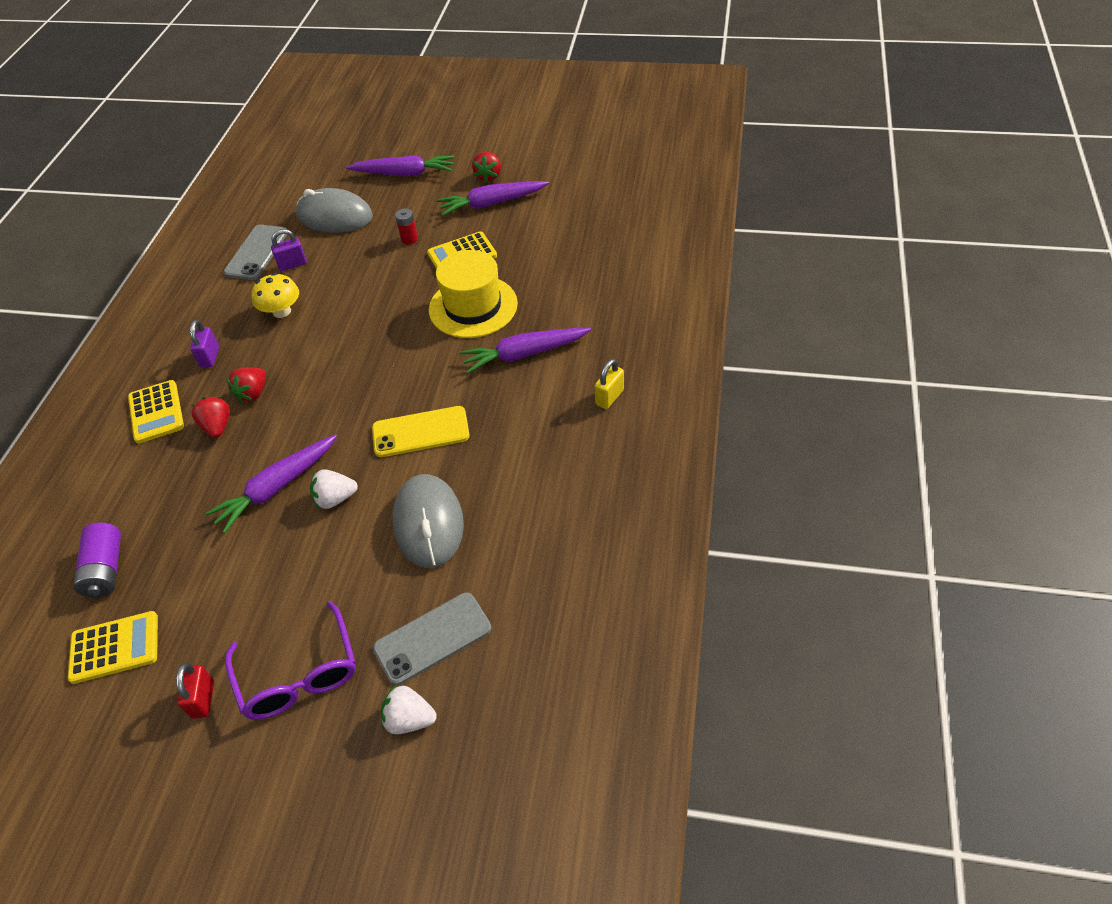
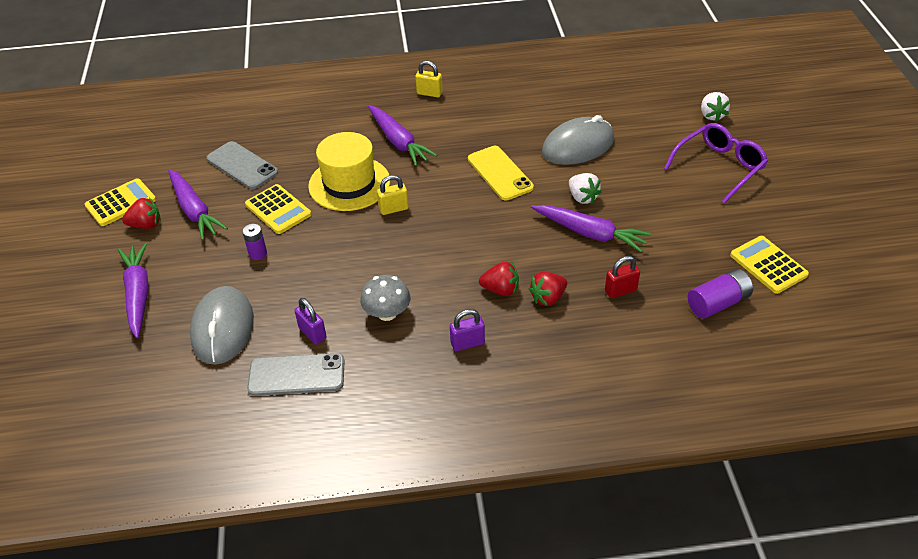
camera: 110 degrees left, 5 degrees down
yellow calculator [128,380,184,444] -> yellow calculator moved to [85,178,156,226]
red padlock [176,663,214,719] -> red padlock moved to [605,256,640,298]
yellow mushroom [252,273,299,318] -> grey mushroom [360,275,411,321]
grey phone [373,593,491,685] -> grey phone moved to [207,141,278,189]
red battery [395,208,418,245] -> purple battery [242,224,267,260]
none -> yellow padlock [377,175,409,215]

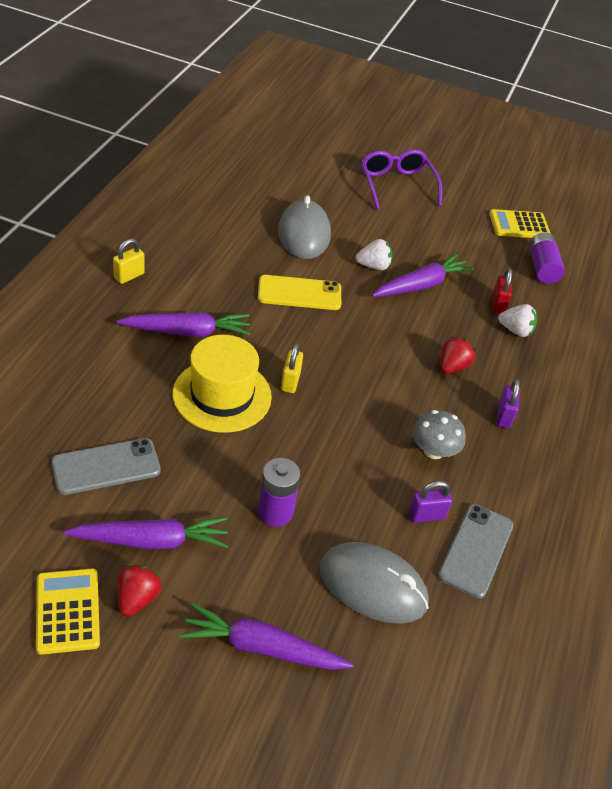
camera: 70 degrees left, 0 degrees up
purple battery [242,224,267,260] -> purple battery [258,458,300,527], size x1.59
yellow calculator [245,184,312,234] -> none
red strawberry [529,272,567,306] -> none
white strawberry [701,92,730,122] -> white strawberry moved to [498,304,537,337]

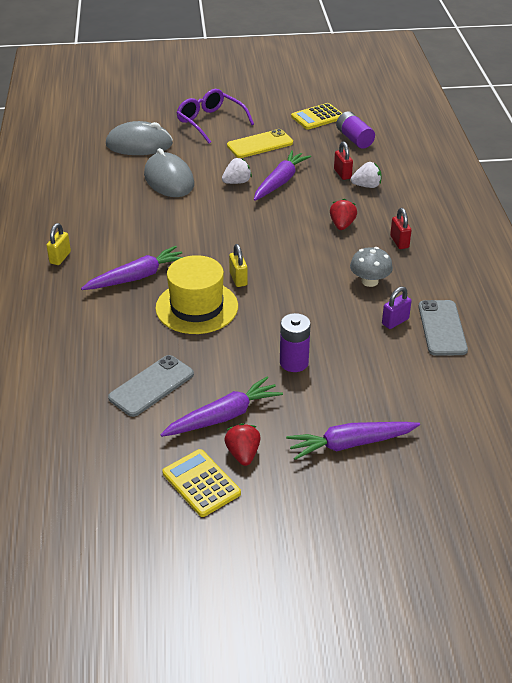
camera: 20 degrees left, 5 degrees down
yellow phone [258,275,341,310] -> yellow phone moved to [227,129,293,158]
grey mouse [320,542,429,624] -> grey mouse moved to [106,121,173,155]
purple padlock [497,379,520,429] -> red padlock [390,208,412,249]

